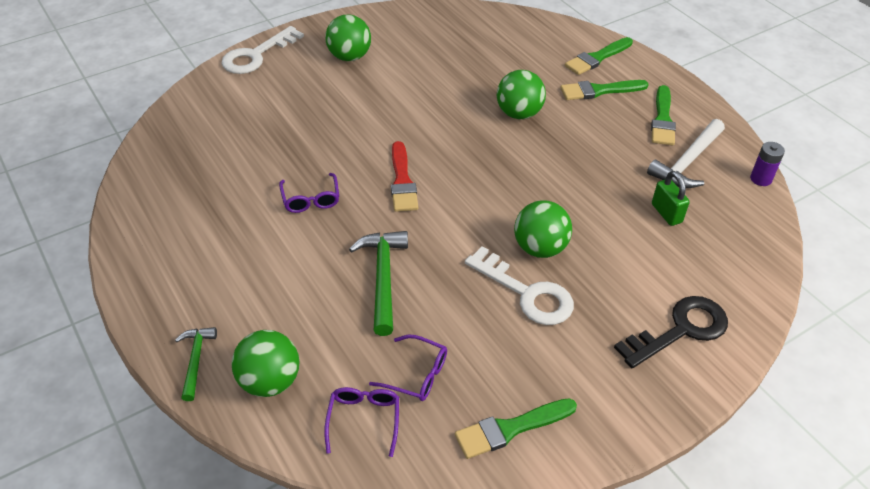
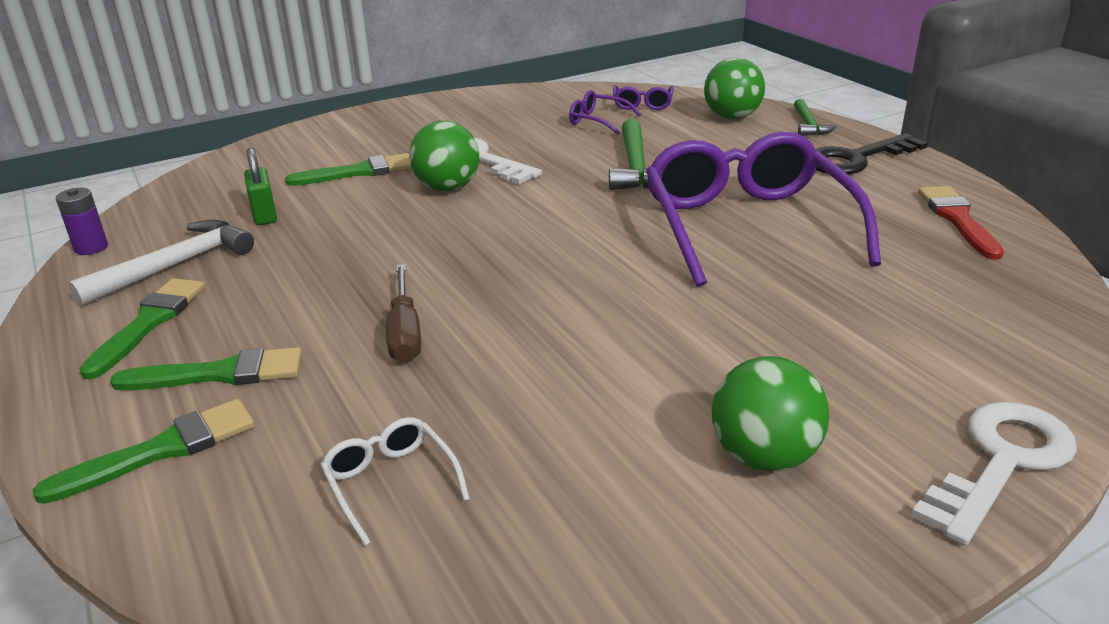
camera: 175 degrees left, 15 degrees down
purple glasses [279,173,339,213] -> purple glasses [646,132,881,287], size x2.41
red brush [391,141,418,212] -> red brush moved to [918,186,1004,260]
green brush [455,398,577,459] -> green brush moved to [285,153,412,186]
green ball [497,70,546,119] -> brown screwdriver [386,264,421,362]
black key [614,296,728,368] -> black key moved to [815,133,928,175]
none -> white glasses [320,417,470,546]

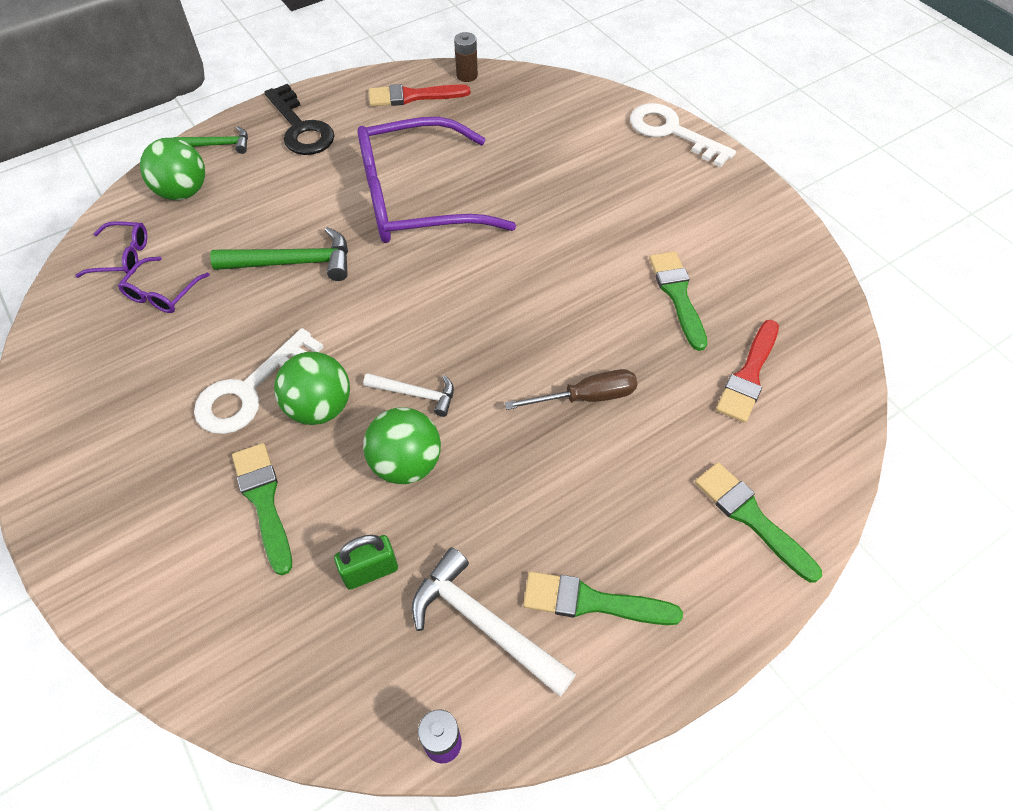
camera: 95 degrees left, 25 degrees up
green brush [110,347,302,390] -> green brush moved to [649,251,708,351]
white glasses [320,417,470,546] -> red brush [716,320,779,423]
green ball [712,356,830,471] -> green ball moved to [363,407,441,484]
none -> white hammer [363,373,454,417]
none -> brown battery [454,32,478,82]

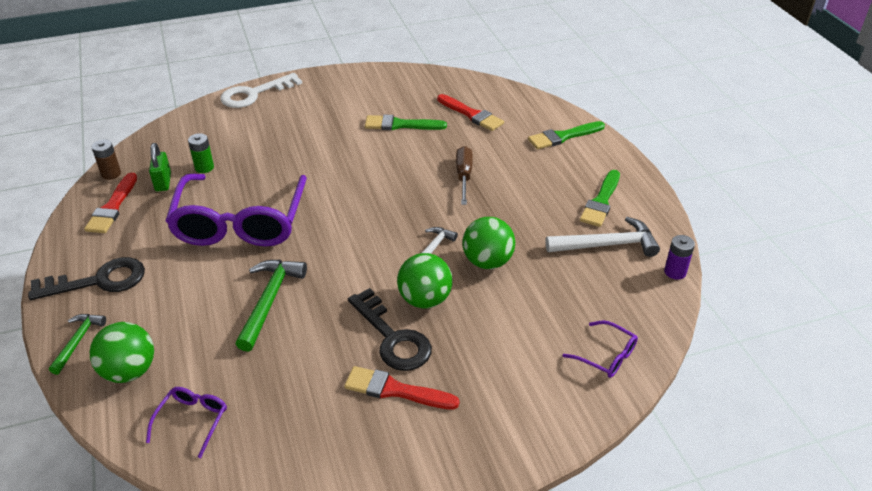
camera: 75 degrees left, 15 degrees down
purple glasses [118,257,210,313] -> purple glasses moved to [563,321,638,378]
white key [194,328,323,434] -> black key [348,288,432,371]
green brush [232,443,292,575] -> none
green padlock [334,535,398,590] -> green padlock moved to [149,143,171,192]
white hammer [412,547,576,697] -> white hammer turned 150 degrees counterclockwise [545,217,660,257]
none -> green battery [188,133,214,173]
none -> red brush [344,366,460,410]

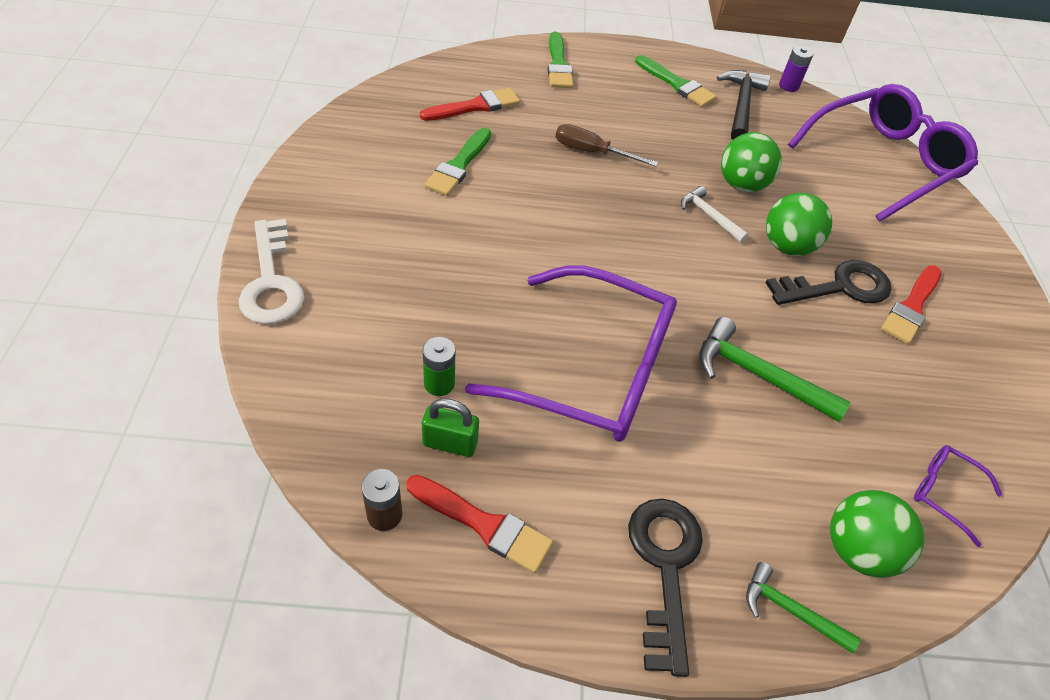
camera: 75 degrees left, 10 degrees up
white hammer [545,217,660,257] -> black hammer [717,70,771,140]
purple glasses [563,321,638,378] -> purple glasses [788,84,978,222], size x2.41

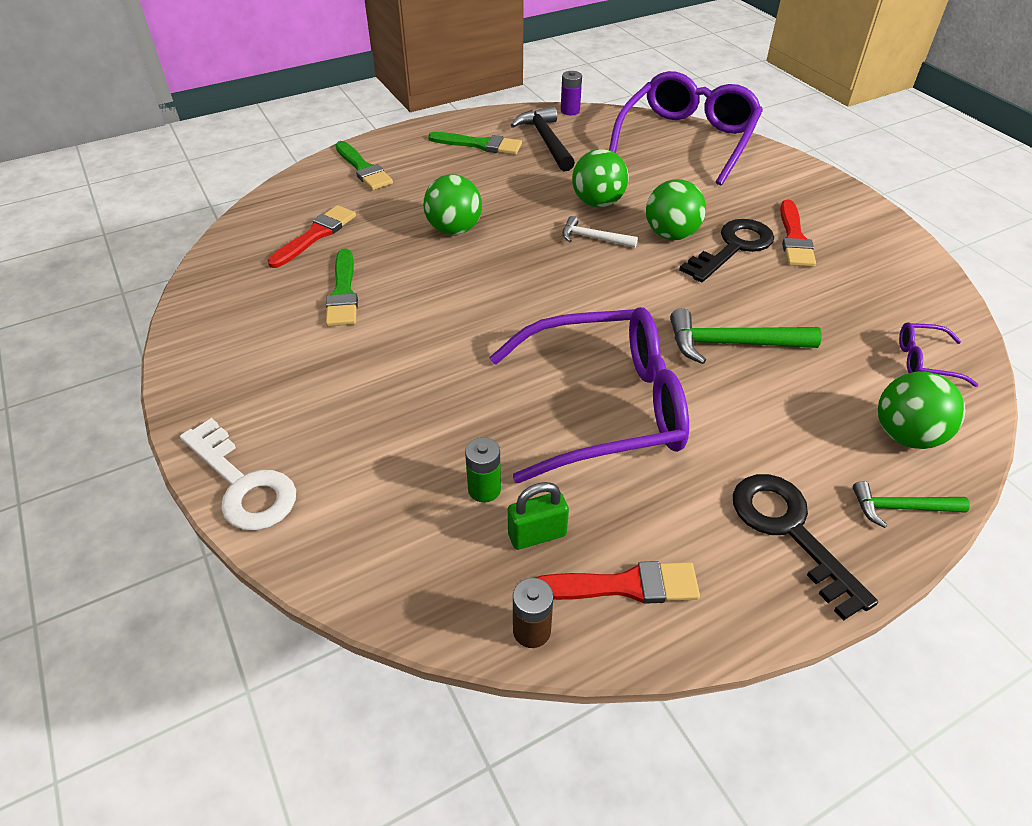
camera: 25 degrees left, 5 degrees down
brown screwdriver [556,124,658,167] -> green ball [423,175,482,235]

